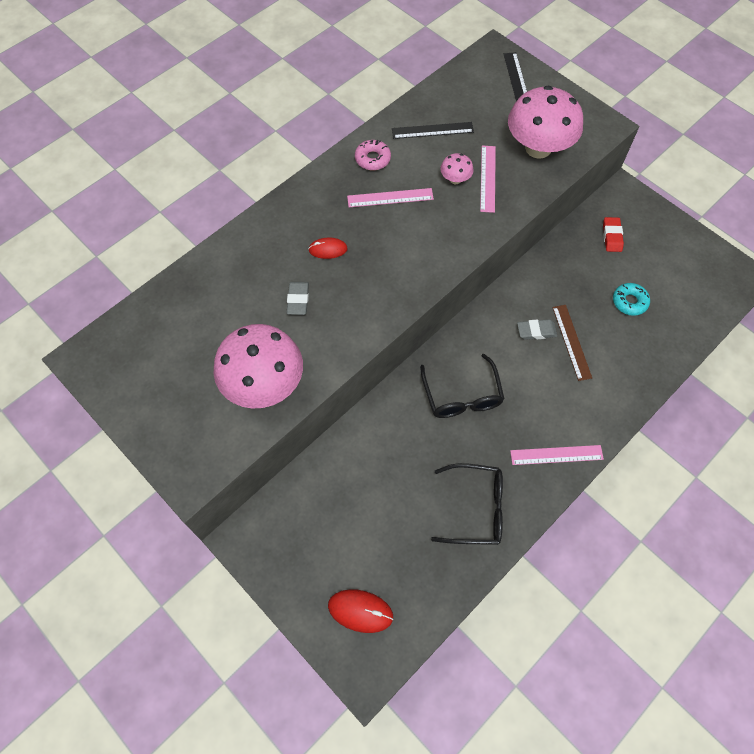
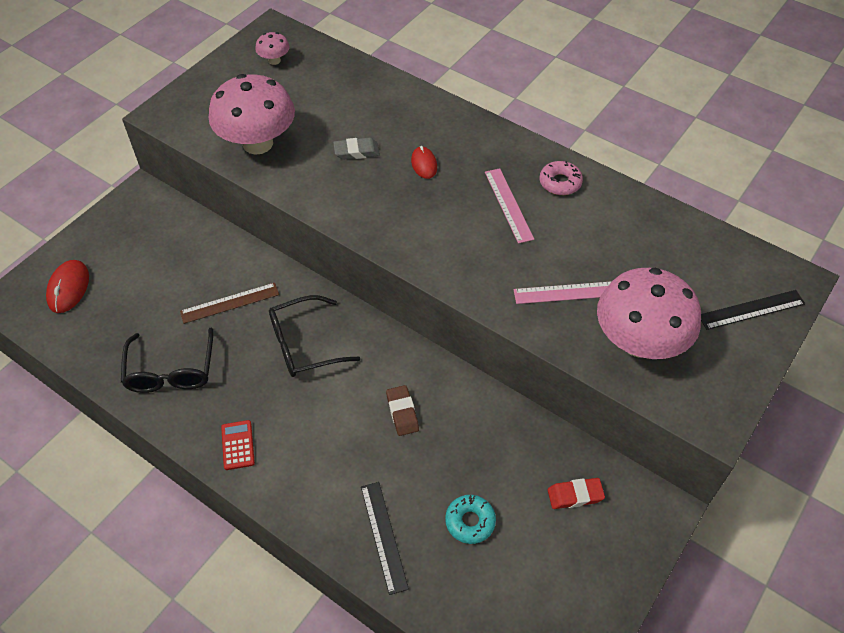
camera: 80 degrees right, 10 degrees down
black ruler [392,122,474,139] -> black ruler moved to [361,482,409,595]
pink mushroom [440,153,474,184] -> pink mushroom moved to [255,32,290,65]
pink ruler [510,445,604,465] -> red calculator [221,420,255,470]
grey eraser [517,319,557,340] -> brown eraser [386,385,419,436]
brown ruler [552,305,592,381] -> brown ruler moved to [180,283,279,324]

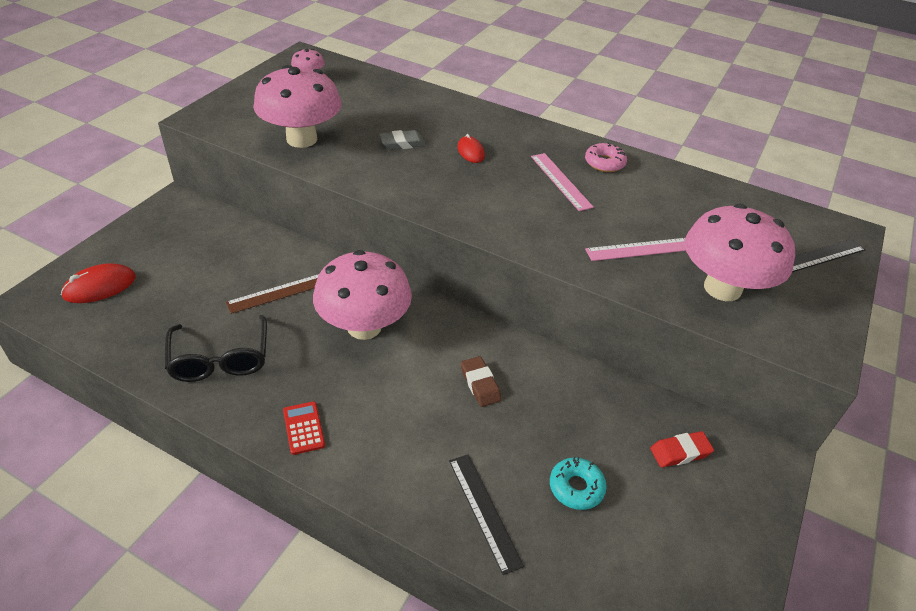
camera: 10 degrees left, 10 degrees down
red mouse [46,260,89,313] -> red mouse turned 60 degrees clockwise [61,263,136,303]
black glasses [269,295,360,377] -> pink mushroom [313,250,412,340]

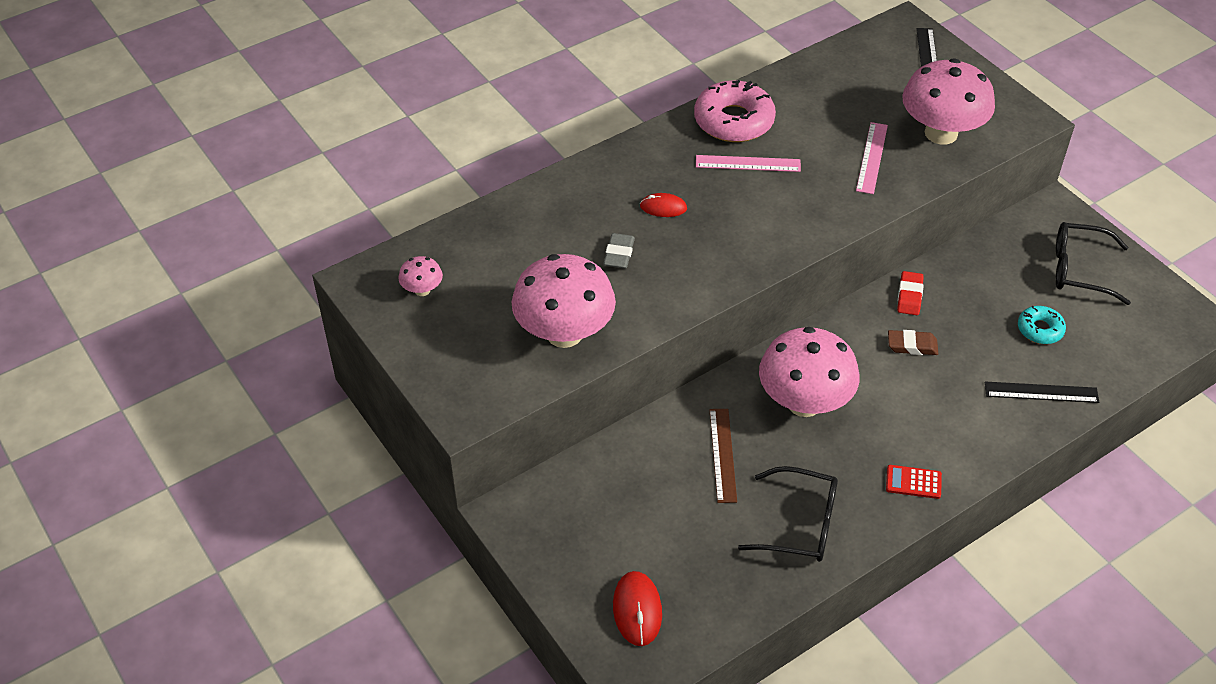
camera: 60 degrees left, 5 degrees up
pink donut [585,142,627,172] -> pink donut [694,80,776,142], size x1.82
red eraser [650,431,714,468] -> red eraser moved to [897,271,924,315]
none -> black glasses [1056,222,1131,305]

